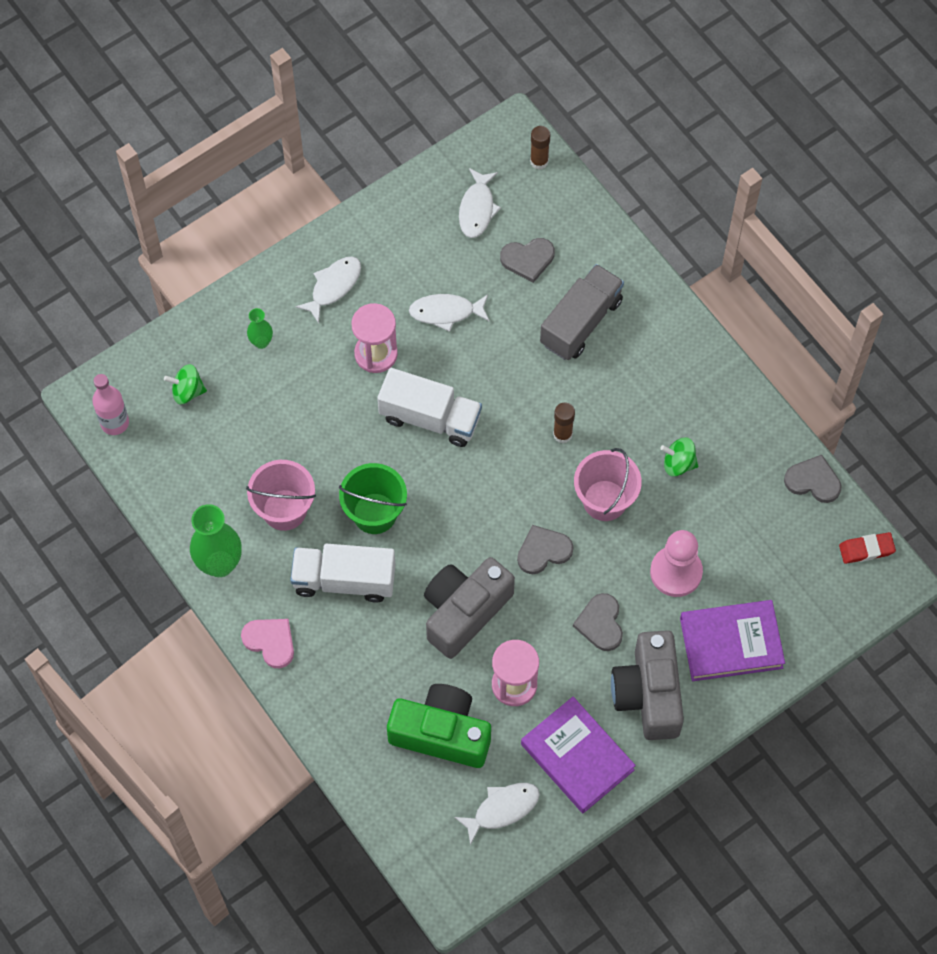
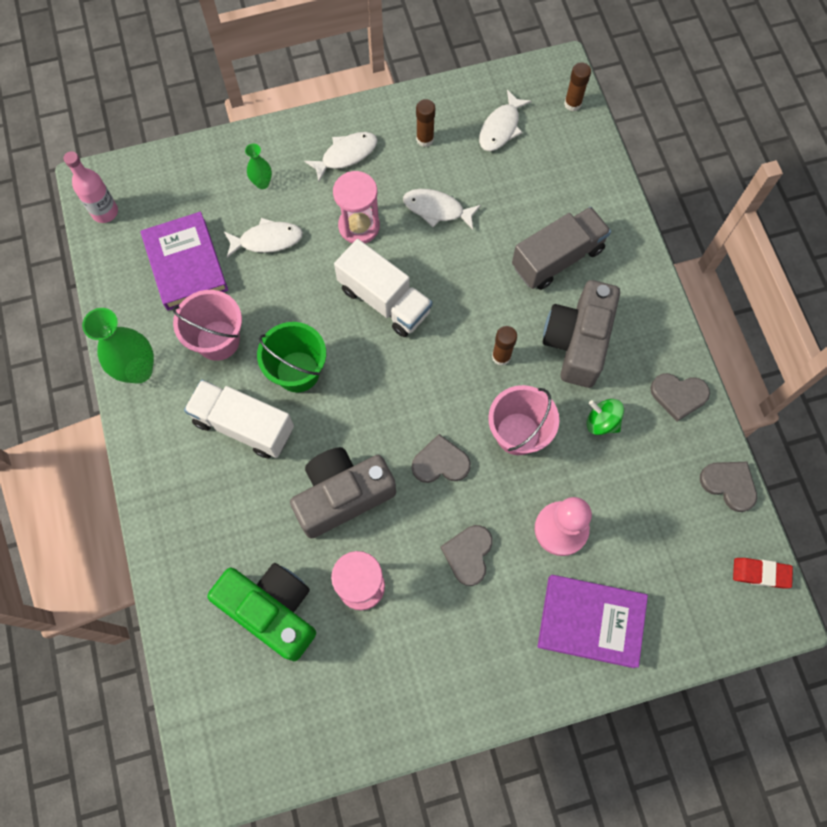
camera: 20 degrees right, 5 degrees up
green spinning top [164,364,207,404] -> none
pink heart [241,619,294,668] -> none
white fish [454,783,540,845] -> white fish moved to [224,218,303,258]
grey heart [500,238,555,283] -> grey heart moved to [650,373,710,421]
purple book [521,697,636,813] -> purple book moved to [141,212,228,311]
grey camera [611,630,684,740] -> grey camera moved to [543,280,620,388]
none -> brown glue stick [416,99,435,147]

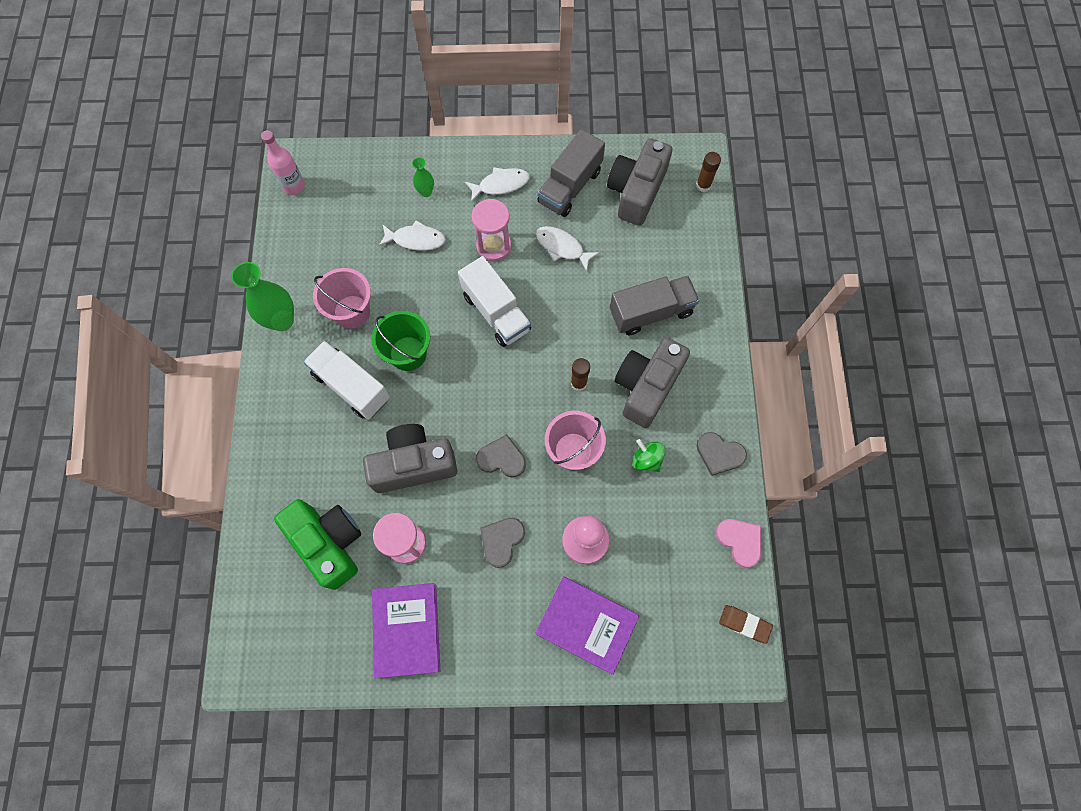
camera: 15 degrees right, 0 degrees up
purple book [141,212,228,311] -> purple book moved to [372,583,440,678]
brown glue stick [416,99,435,147] -> grey truck [537,129,605,217]
white fish [479,90,532,151] -> grey camera [607,138,673,226]
grey heart [700,462,757,512] -> pink heart [716,519,761,568]
red eraser [733,558,793,588] -> brown eraser [719,605,773,644]

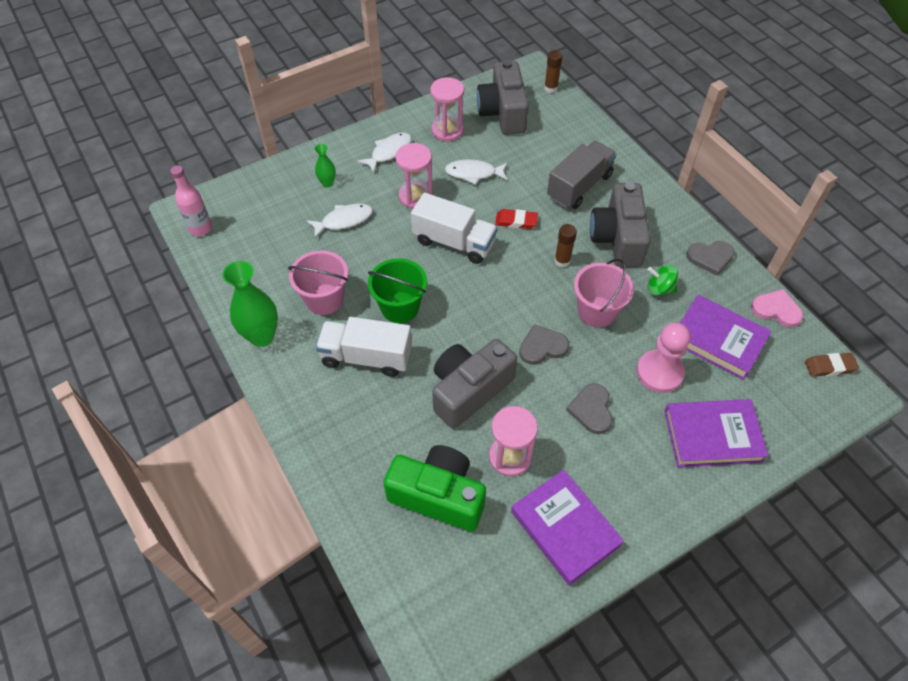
camera: 30 degrees left, 15 degrees down
grey truck [537,129,605,217] -> pink hourglass [430,77,464,142]
none -> red eraser [495,209,538,229]
none -> purple book [680,295,772,380]

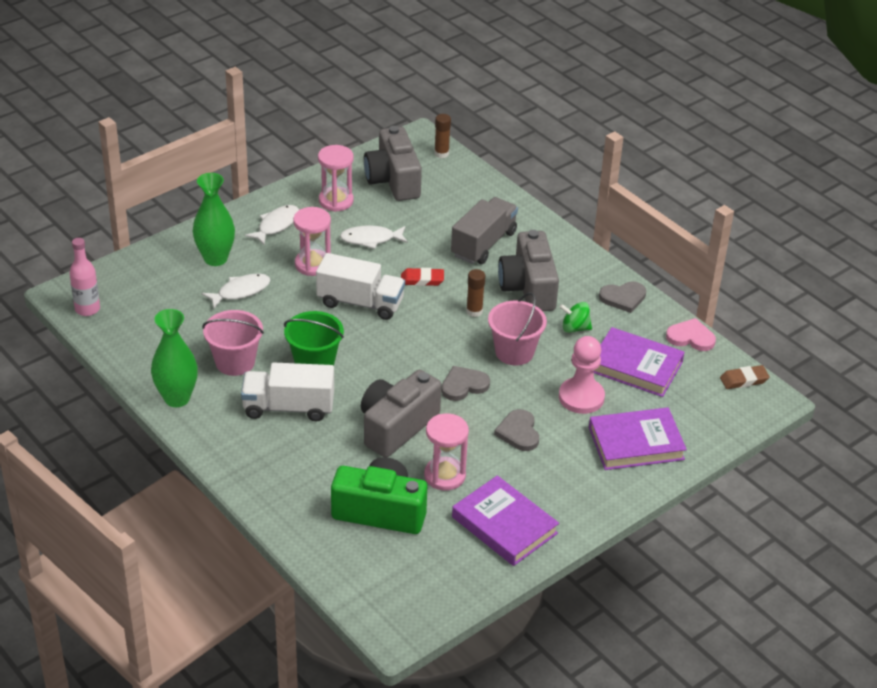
camera: 10 degrees left, 15 degrees down
green vase [315,144,336,188] -> green vase [193,173,235,266], size x1.92

